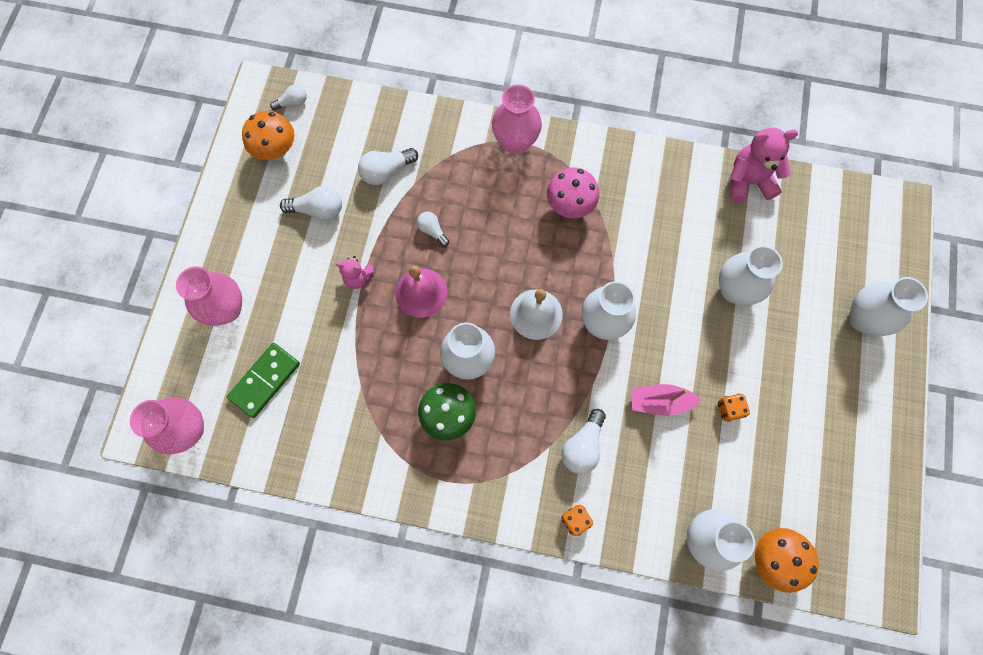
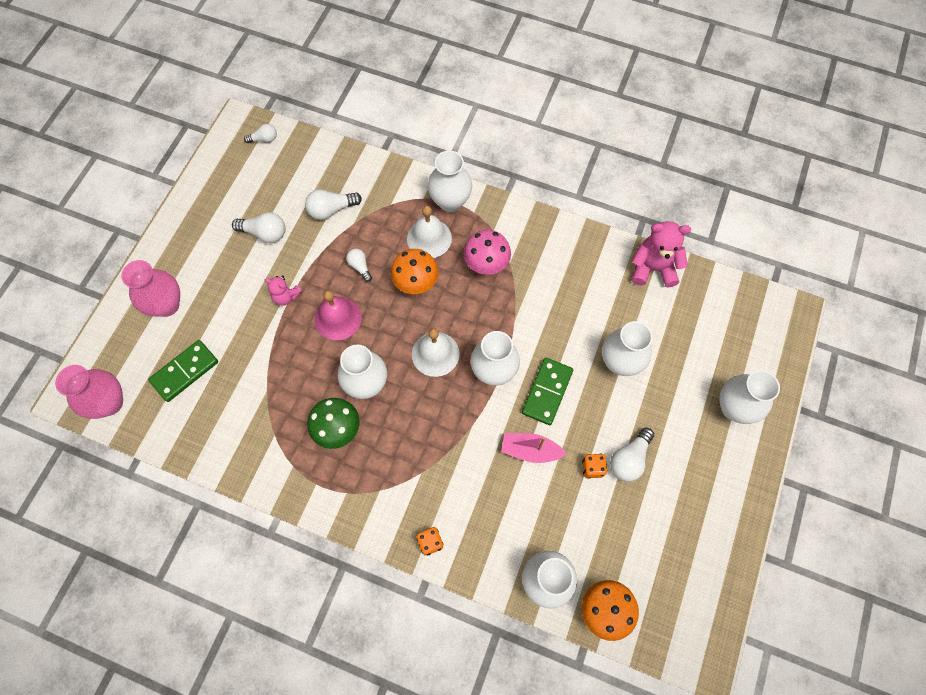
camera: 10 degrees right, 5 degrees down
orange mushroom [242,111,295,160] -> orange mushroom moved to [391,249,439,294]
pink vase [492,84,542,154] -> white vase [428,150,472,212]
white light bulb [561,409,606,474] -> white light bulb moved to [610,428,654,482]
none -> white bell [407,206,452,258]
none -> green domino [522,358,573,425]

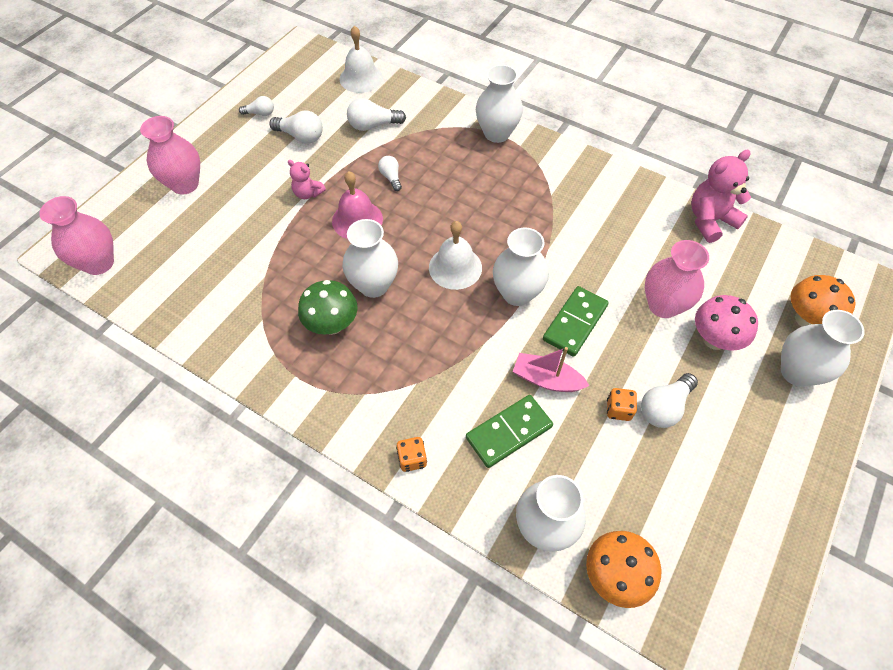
camera: 10 degrees right, 10 degrees down
green domino [148,340,218,402] -> green domino moved to [466,395,553,468]
white light bulb [244,124,277,143] -> white light bulb moved to [239,96,274,116]
orange mushroom [391,249,439,294] -> orange mushroom moved to [791,275,855,327]
white bell [407,206,452,258] -> white bell moved to [340,26,383,93]
pink mushroom [464,230,511,275] -> pink mushroom moved to [695,295,758,351]
white vase [602,321,653,376] -> pink vase [645,240,709,318]
pink teddy bear [632,221,691,288] -> pink teddy bear turned 45 degrees counterclockwise [691,150,751,243]

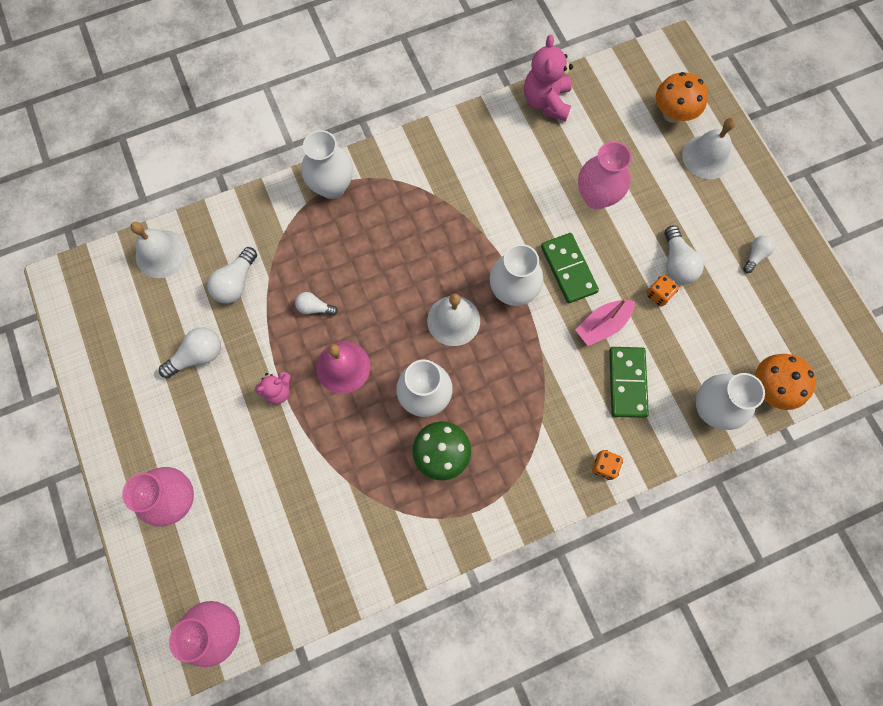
camera: 55 degrees left, 15 degrees up
white light bulb [239,96,274,116] -> white light bulb moved to [743,235,775,273]
pink mushroom [695,295,758,351] -> none
white vase [781,310,865,387] -> white bell [682,118,736,179]

